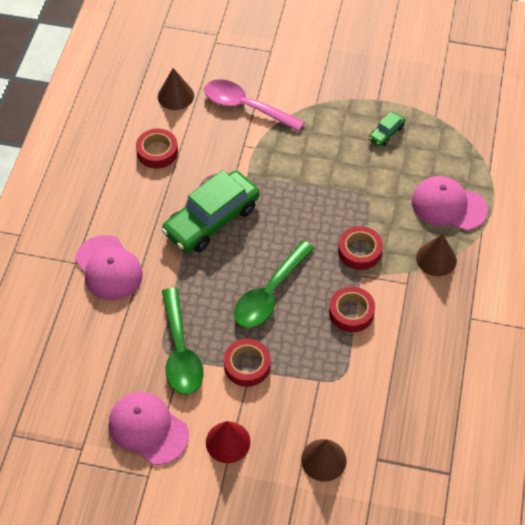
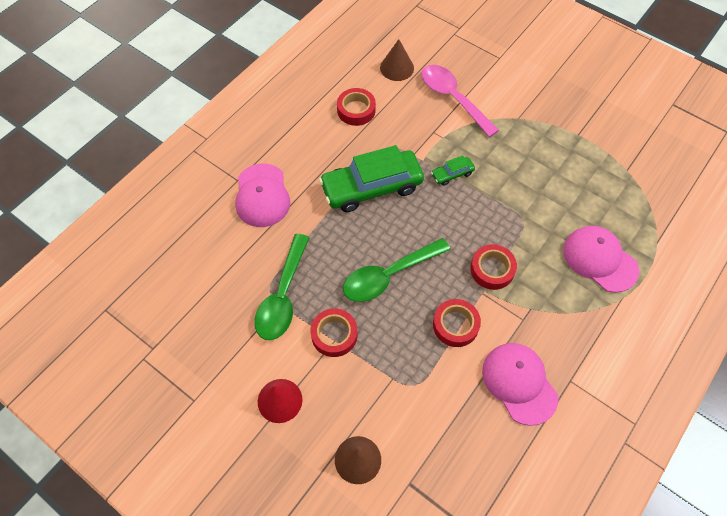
camera: 25 degrees right, 5 degrees up
pink cap [109,392,189,465] -> pink cap moved to [482,343,558,426]
green car [369,112,405,146] -> green car moved to [431,155,475,186]
brown cone [416,234,457,276] -> none

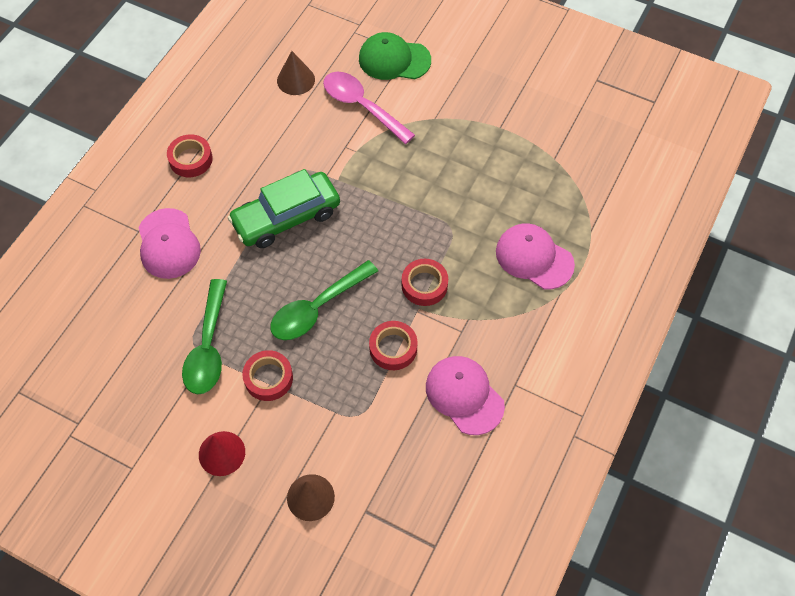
camera: 10 degrees left, 0 degrees up
red tape [337,88,376,126] -> red tape moved to [167,134,213,177]
green car [431,155,475,186] -> none
none -> green cap [359,32,431,80]

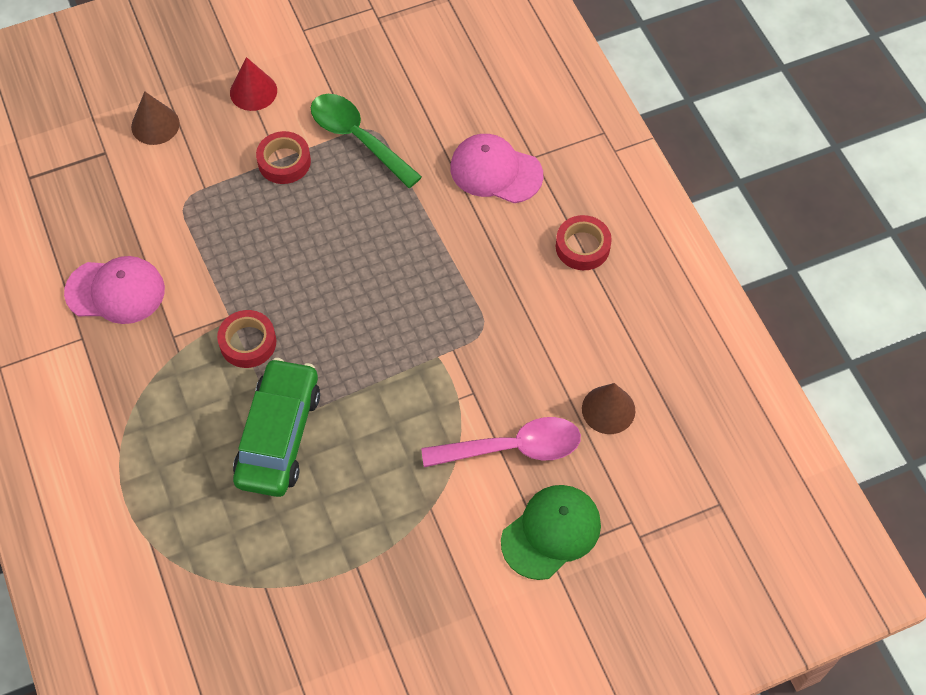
camera: 130 degrees right, 0 degrees up
green car [228,169,340,248] -> green car moved to [233,358,320,497]
green spoon [270,260,378,340] -> none
red tape [369,321,418,370] -> none
pink cap [496,223,575,289] -> none

